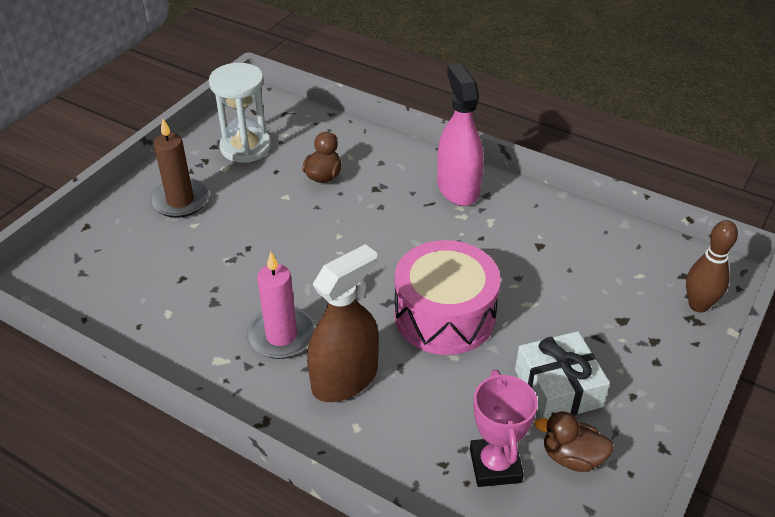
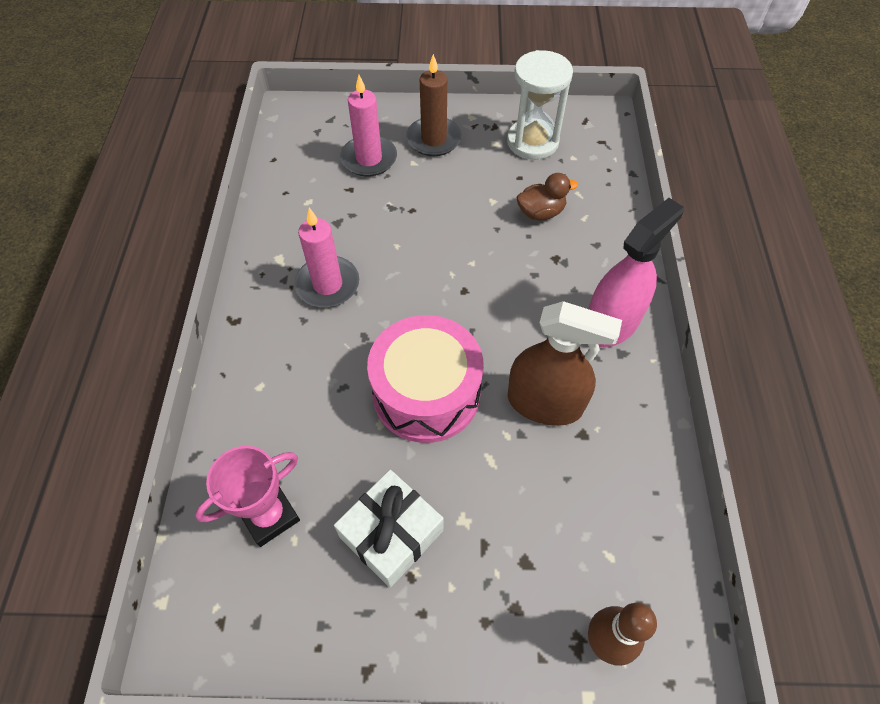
camera: 60 degrees right, 15 degrees up
brown spray bottle [307,244,379,402] -> brown spray bottle moved to [508,301,622,426]
brown duck [534,411,614,472] -> none
none -> pink candle [340,75,397,177]

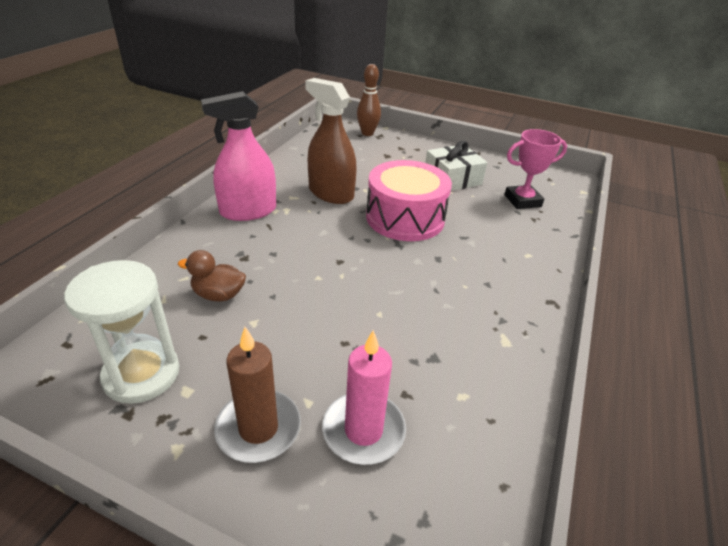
camera: 160 degrees left, 20 degrees down
pink candle [294,208,359,308] -> none

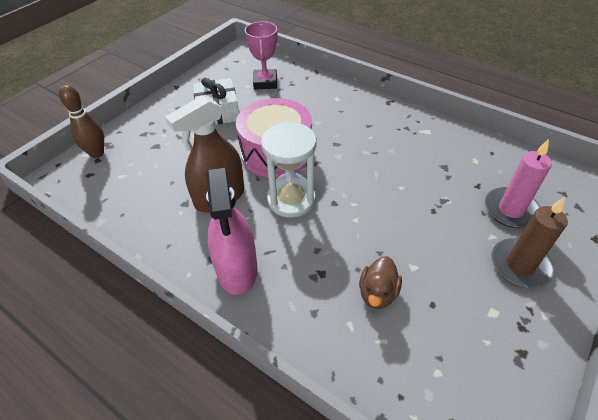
camera: 75 degrees left, 10 degrees up
white hourglass [64,260,179,404] -> white hourglass moved to [261,122,317,218]

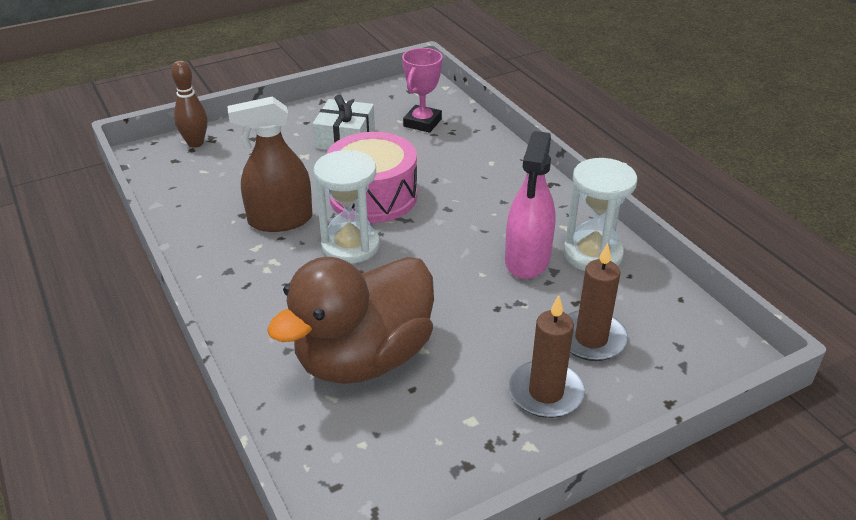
camera: 25 degrees right, 10 degrees down
pink spray bottle [206,168,258,295] -> pink spray bottle moved to [505,131,556,279]
brown duck [359,256,402,309] -> brown duck [267,257,434,384], size x2.48
pink candle [485,139,552,228] -> brown candle [568,243,628,361]
none -> white hourglass [563,158,637,271]

